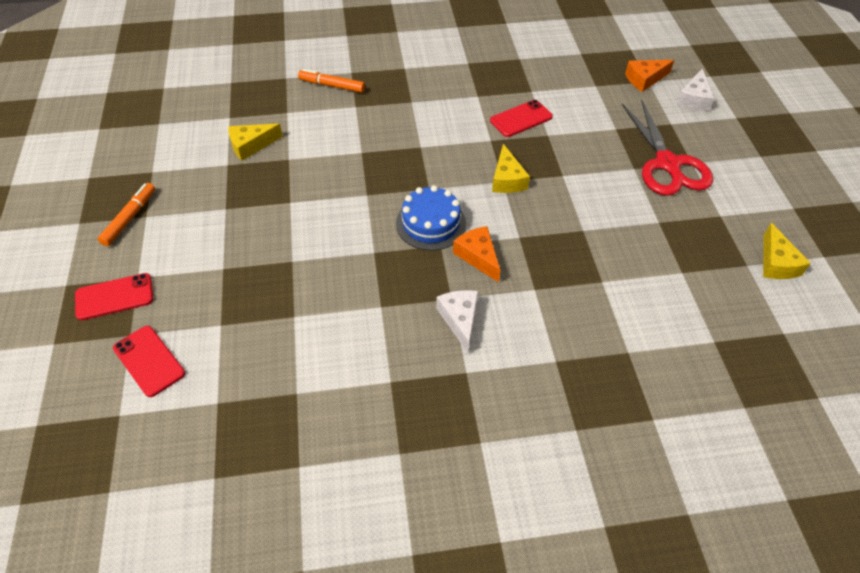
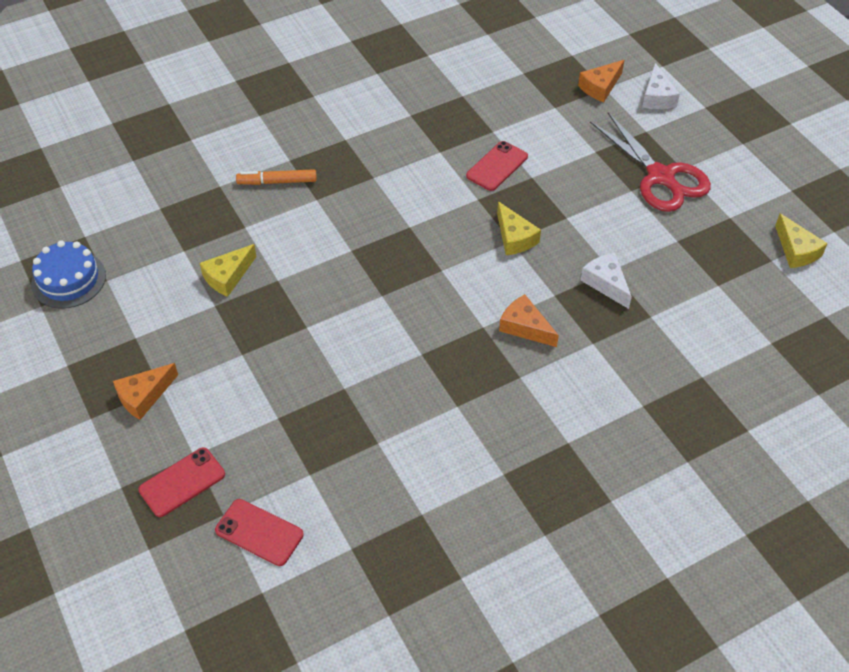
camera: 20 degrees left, 0 degrees up
orange marker [98,183,155,246] -> orange cheese [113,363,178,420]
blue cake [396,185,466,251] -> blue cake moved to [31,240,106,309]
white cheese [436,290,478,353] -> white cheese moved to [581,253,632,309]

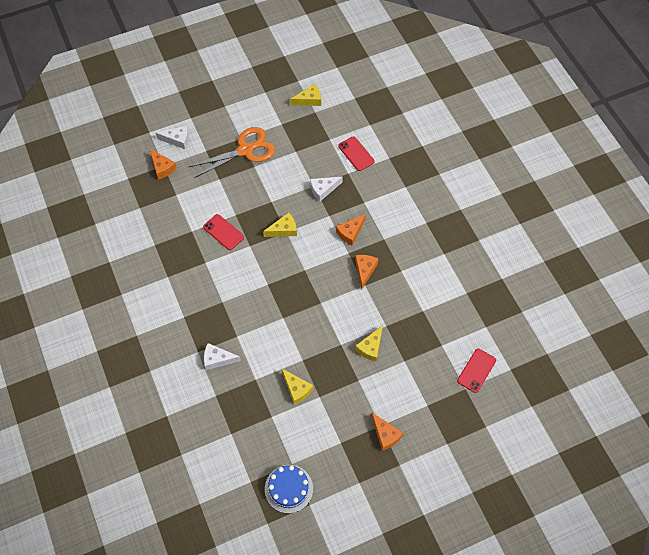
camera: 85 degrees left, 10 degrees up
red phone [138,447,225,517] -> red phone moved to [338,136,374,171]
orange marker [236,169,317,185] -> white cheese [204,343,241,370]
red scissors [590,112,711,212] -> orange scissors [189,127,275,178]
none -> orange cheese [355,255,378,289]
none -> yellow cheese [355,325,383,362]

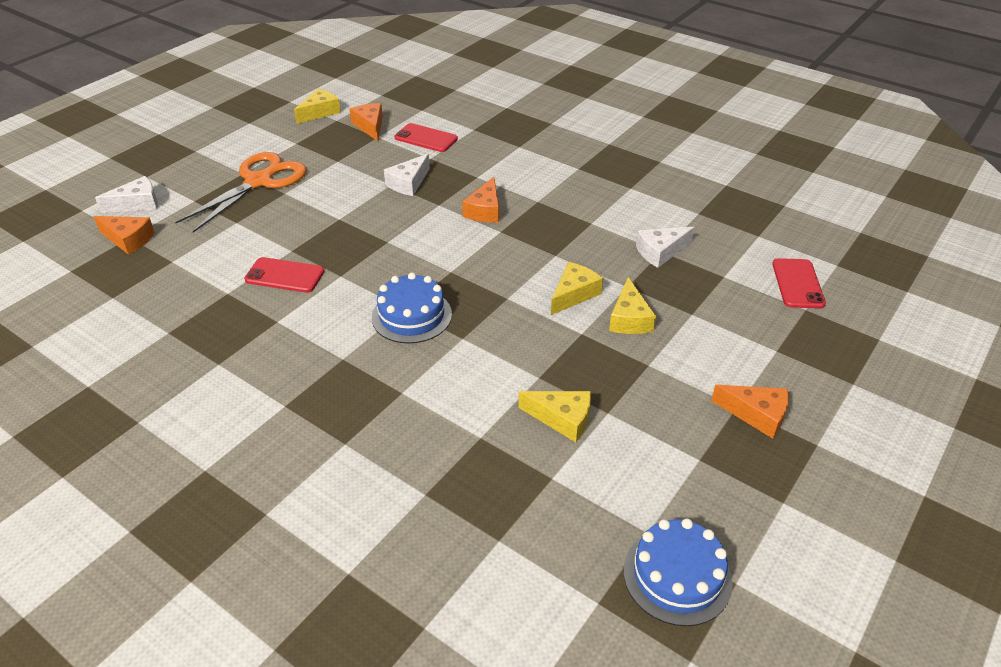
camera: 30 degrees left, 20 degrees down
white cheese [204,343,241,370] -> white cheese moved to [636,227,695,268]
yellow cheese [263,212,297,237] -> yellow cheese moved to [551,262,603,315]
orange cheese [355,255,378,289] -> orange cheese moved to [350,103,383,141]
none -> blue cake [372,273,452,344]

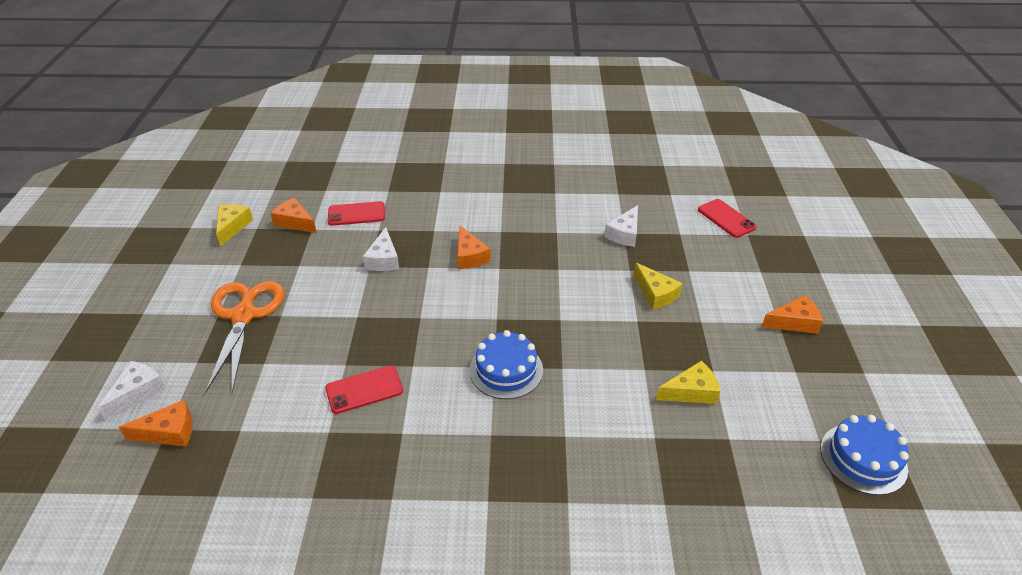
camera: 35 degrees left, 0 degrees up
yellow cheese [551,262,603,315] -> none

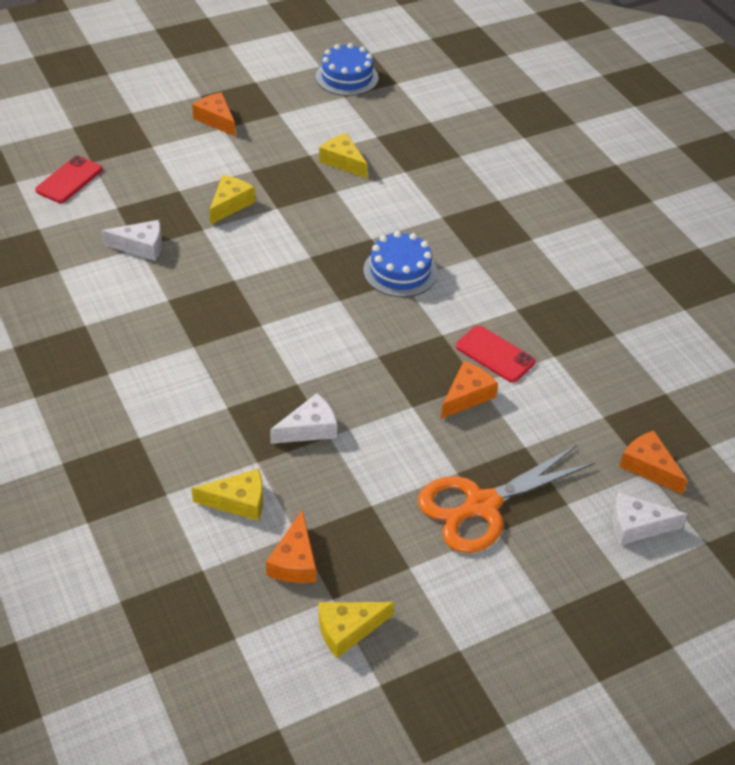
camera: 120 degrees left, 5 degrees up
red phone [328,201,385,226] -> yellow cheese [192,469,263,521]
orange cheese [457,226,491,269] -> orange cheese moved to [441,361,498,419]

